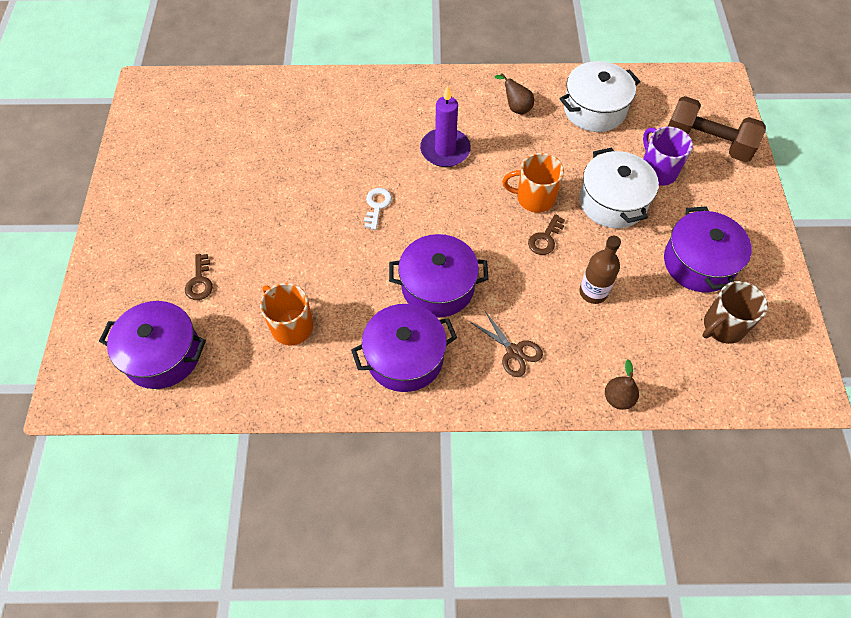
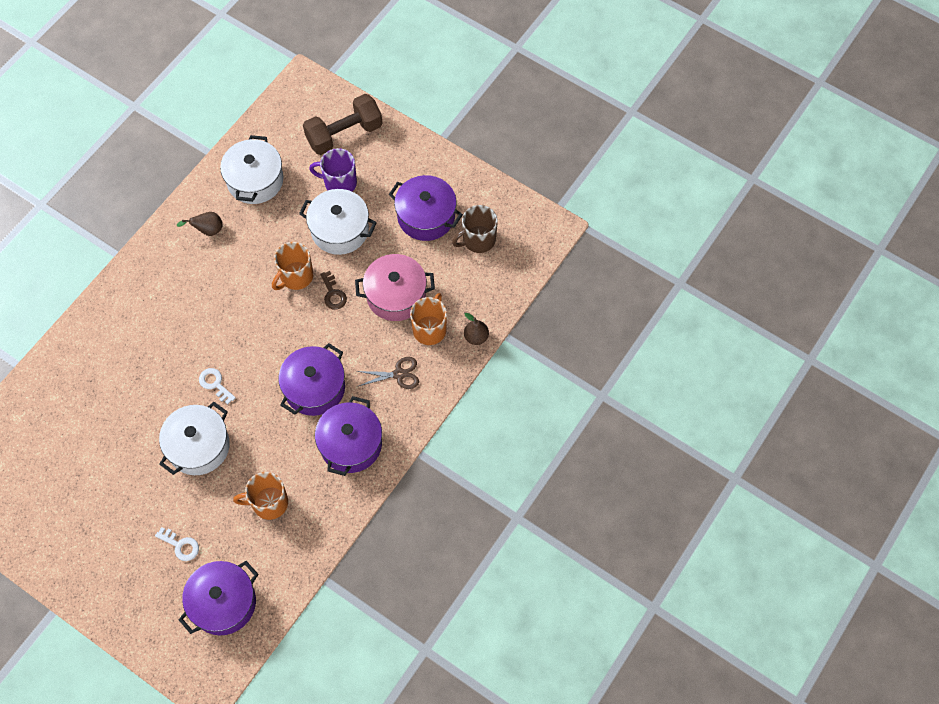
camera: 55 degrees left, 5 degrees up
brown key [185,254,213,300] -> white key [155,527,199,561]
purple candle [420,86,471,167] -> none
brown bottle [579,235,621,304] -> pink pot [355,254,435,321]
brown mug [702,281,768,344] -> brown mug turned 60 degrees clockwise [452,205,498,253]
none -> white pot [159,402,230,475]
none -> orange mug [410,293,447,345]

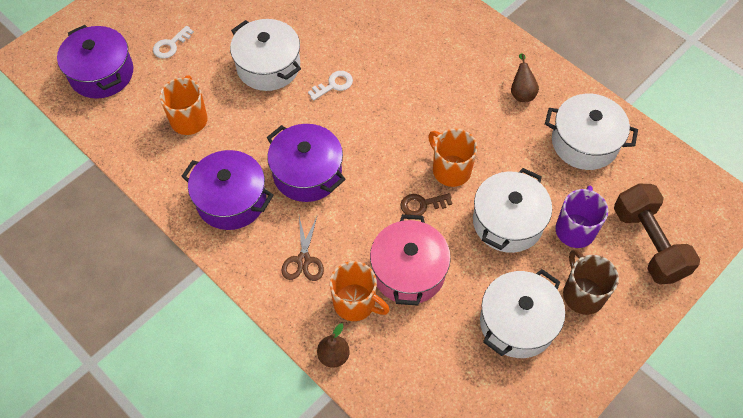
camera: 100 degrees right, 5 degrees down
purple pot [389,175,463,241] -> white pot [480,269,565,358]
brown mug [452,205,498,253] -> brown mug moved to [563,249,619,315]

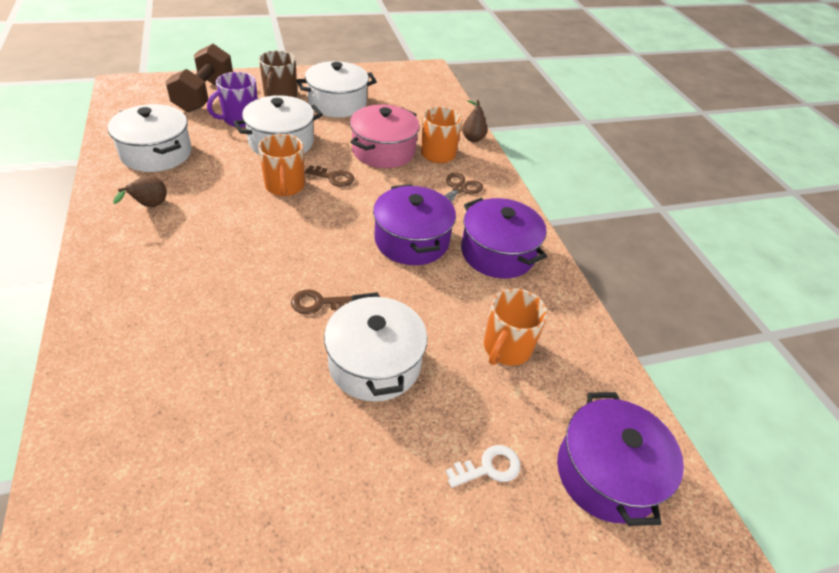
camera: 155 degrees left, 15 degrees down
white key [308,71,353,101] -> brown key [291,289,352,314]

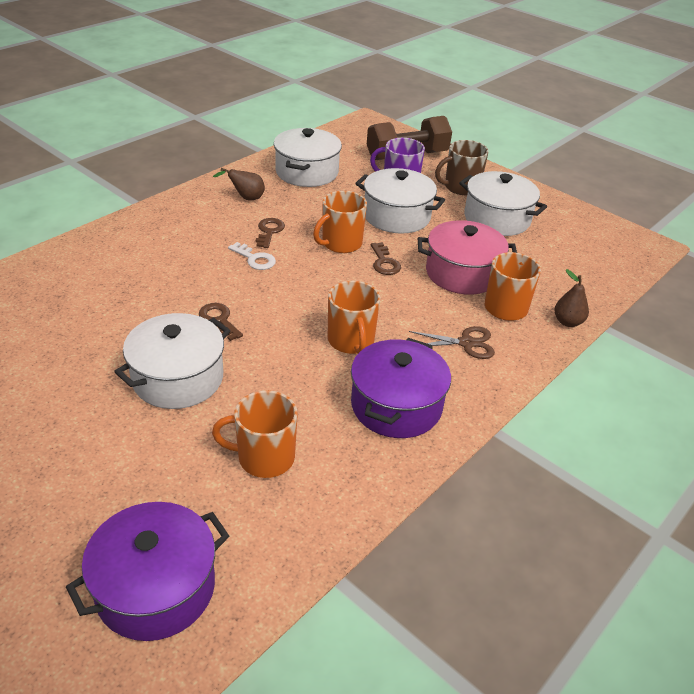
camera: 60 degrees right, 5 degrees down
purple pot [373,184,456,265] -> orange mug [328,281,380,354]
white key [446,445,520,488] -> white key moved to [228,242,276,270]
none -> brown key [256,218,285,248]

